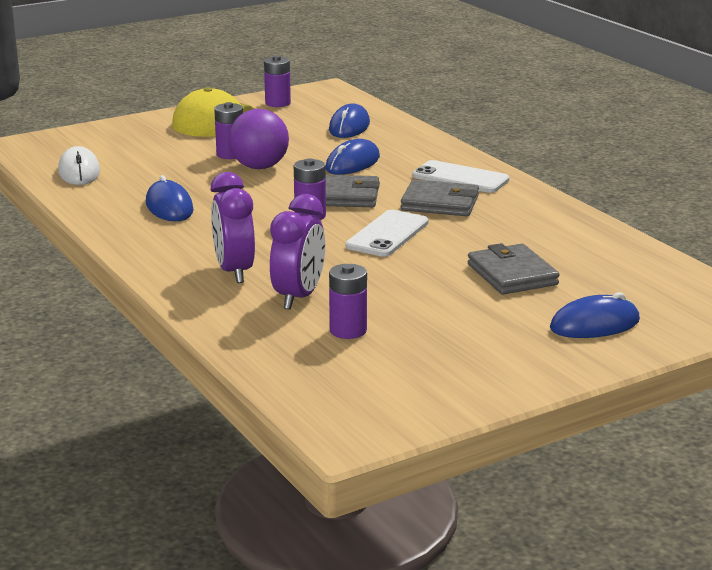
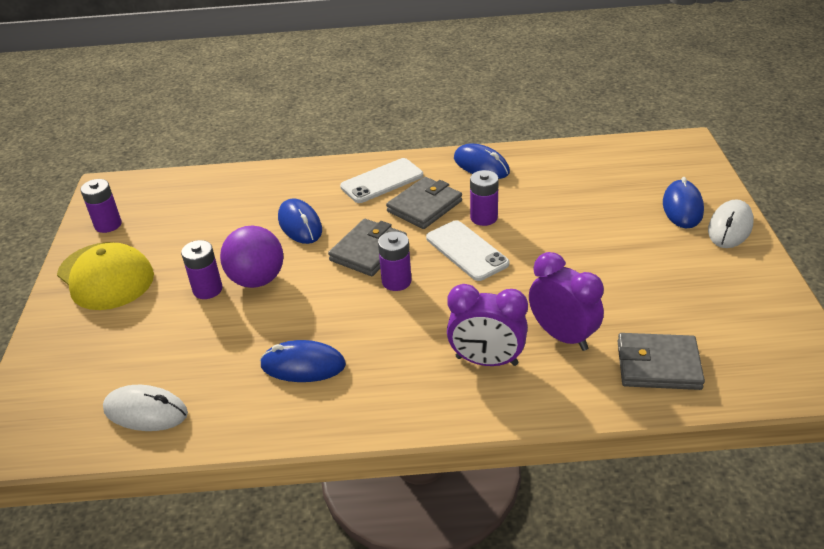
camera: 60 degrees left, 15 degrees up
blue mouse [329,104,370,138] -> blue mouse moved to [454,144,510,179]
purple battery [329,264,367,339] -> purple battery moved to [470,170,499,226]
grey wallet [468,243,560,295] -> grey wallet moved to [617,333,705,390]
none -> white mouse [708,199,754,248]

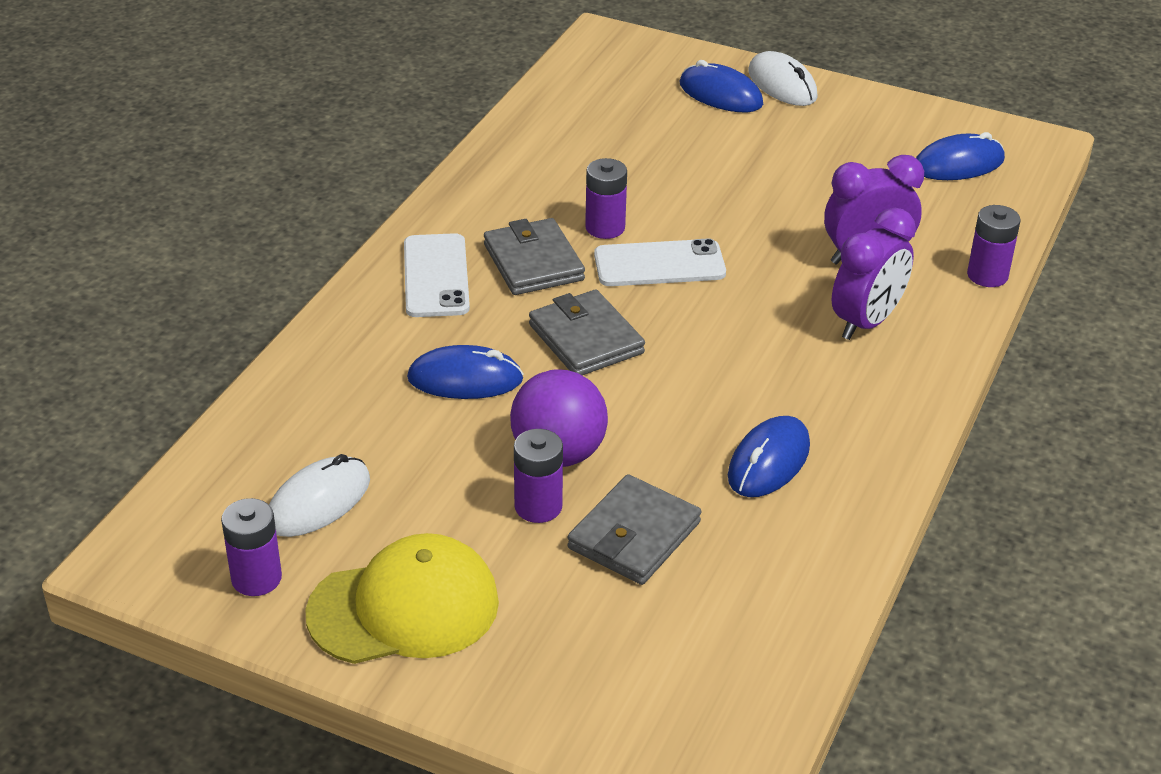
camera: 65 degrees left, 0 degrees up
white mouse [103,385,188,431] -> white mouse moved to [269,454,370,537]
purple battery [378,231,411,291] -> purple battery moved to [967,205,1021,287]
blue mouse [454,144,510,179] -> blue mouse moved to [916,132,1005,180]
grey wallet [617,333,705,390] -> grey wallet moved to [567,474,701,585]

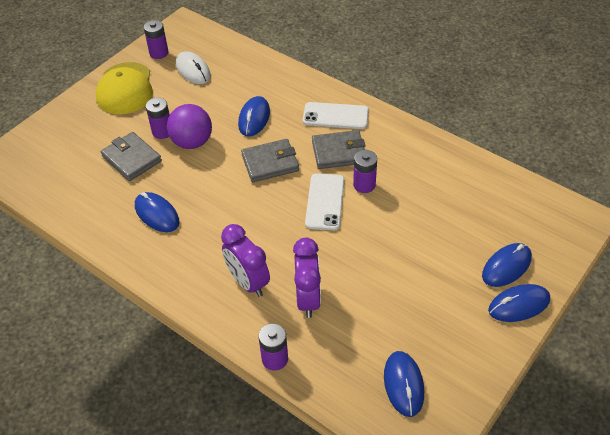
camera: 105 degrees right, 10 degrees up
white mouse [748,51,818,106] -> blue mouse [488,284,550,322]

